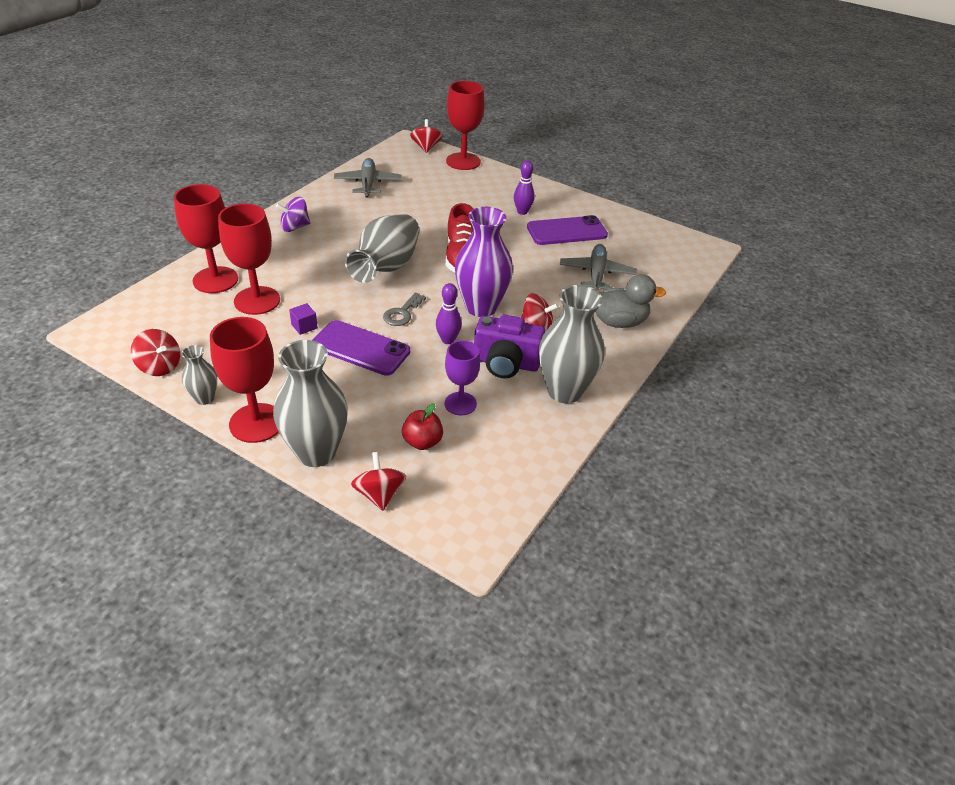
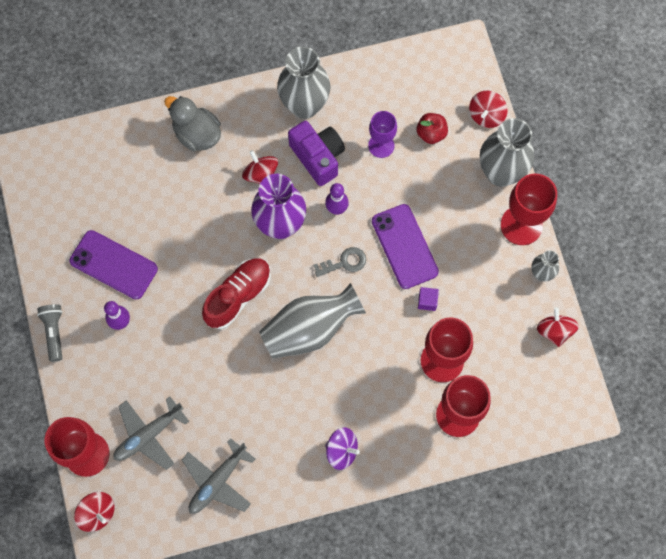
camera: 135 degrees left, 30 degrees up
red spinning top [410,119,443,153] -> red spinning top turned 90 degrees counterclockwise [74,492,115,532]
grey plane [560,244,636,291] -> grey plane moved to [114,396,189,470]
none -> grey flashlight [37,304,63,362]

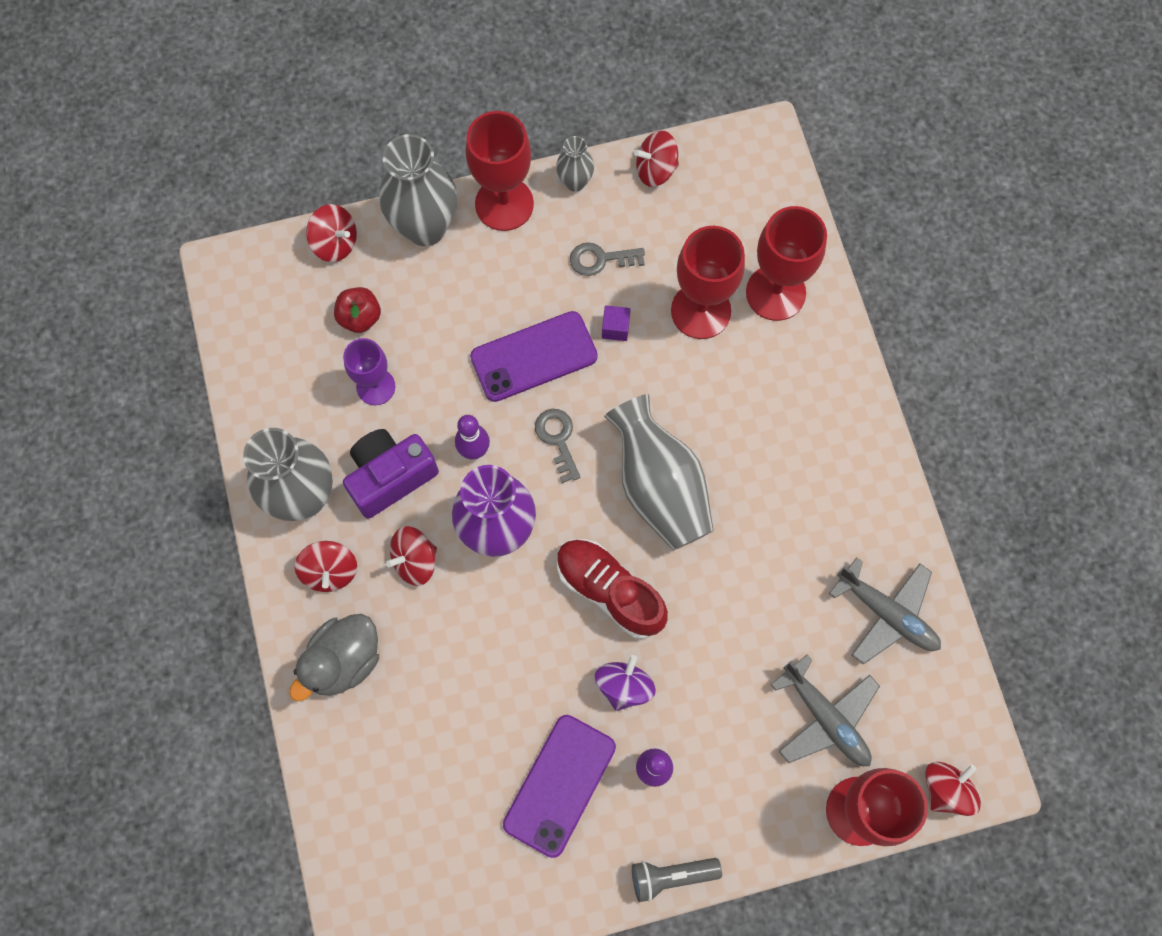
camera: 90 degrees left, 0 degrees up
purple spinning top [325,427,360,470] -> purple spinning top moved to [595,655,656,711]
none -> red spinning top [294,541,357,592]
none -> grey key [570,242,645,276]

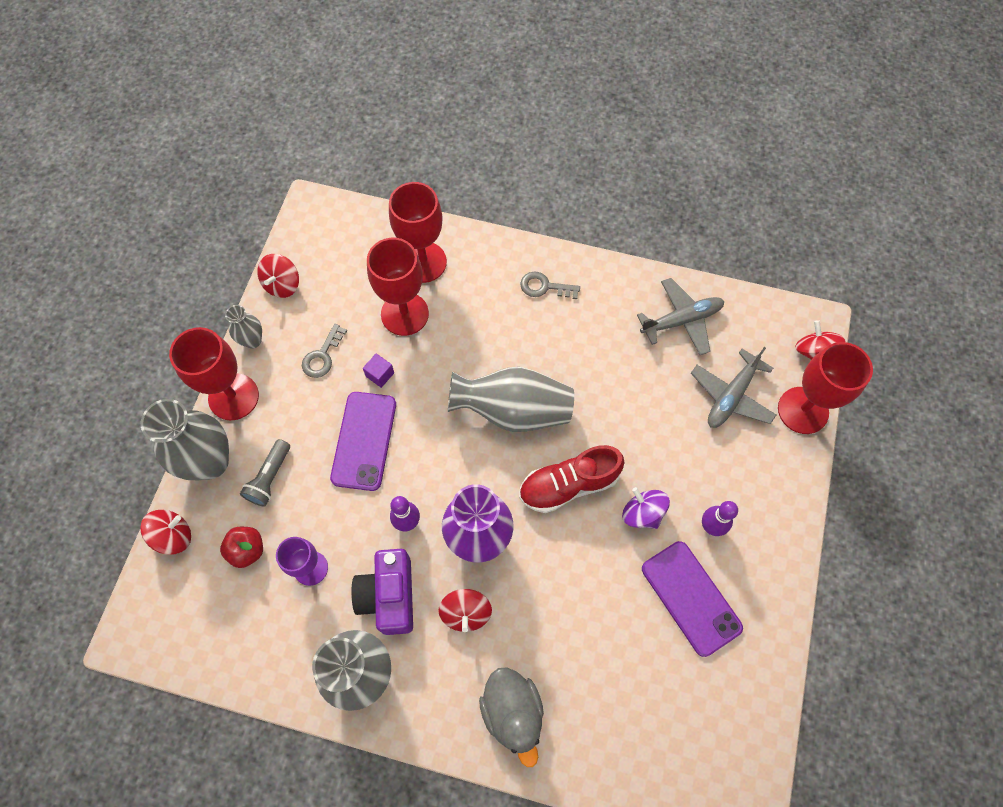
camera: 60 degrees left, 5 degrees down
red spinning top [294,541,357,592] -> none
grey key [535,409,580,483] -> grey key moved to [521,272,580,299]
grey flashlight [632,858,722,902] -> grey flashlight moved to [240,439,290,507]
grey plane [771,654,880,766] -> grey plane turned 135 degrees clockwise [691,347,776,428]

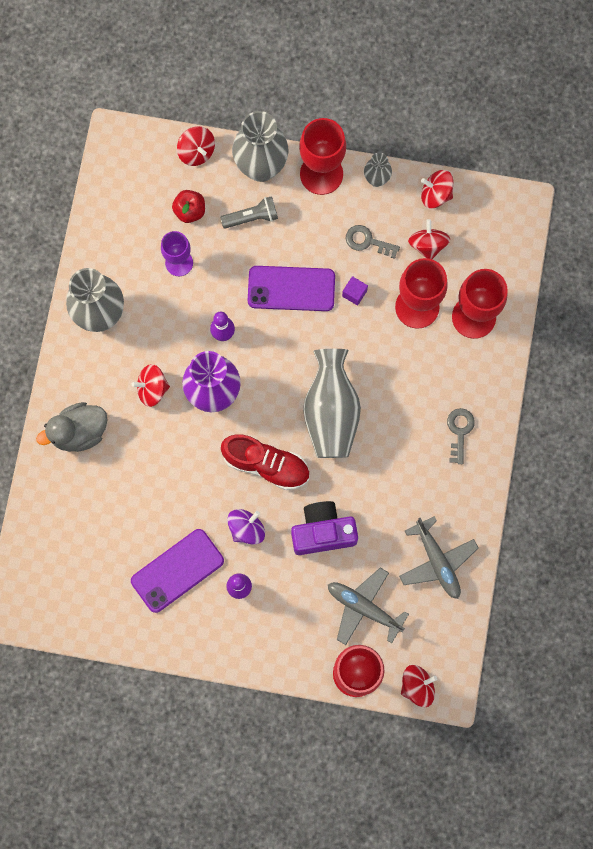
camera: 85 degrees right, 10 degrees up
grey flashlight [240,439,290,507] -> grey flashlight turned 150 degrees clockwise [220,196,278,229]
purple camera [351,549,413,635] -> purple camera moved to [291,501,358,555]
red shoe [519,445,624,513] -> red shoe turned 135 degrees clockwise [221,434,309,490]
none -> red spinning top [408,219,450,259]

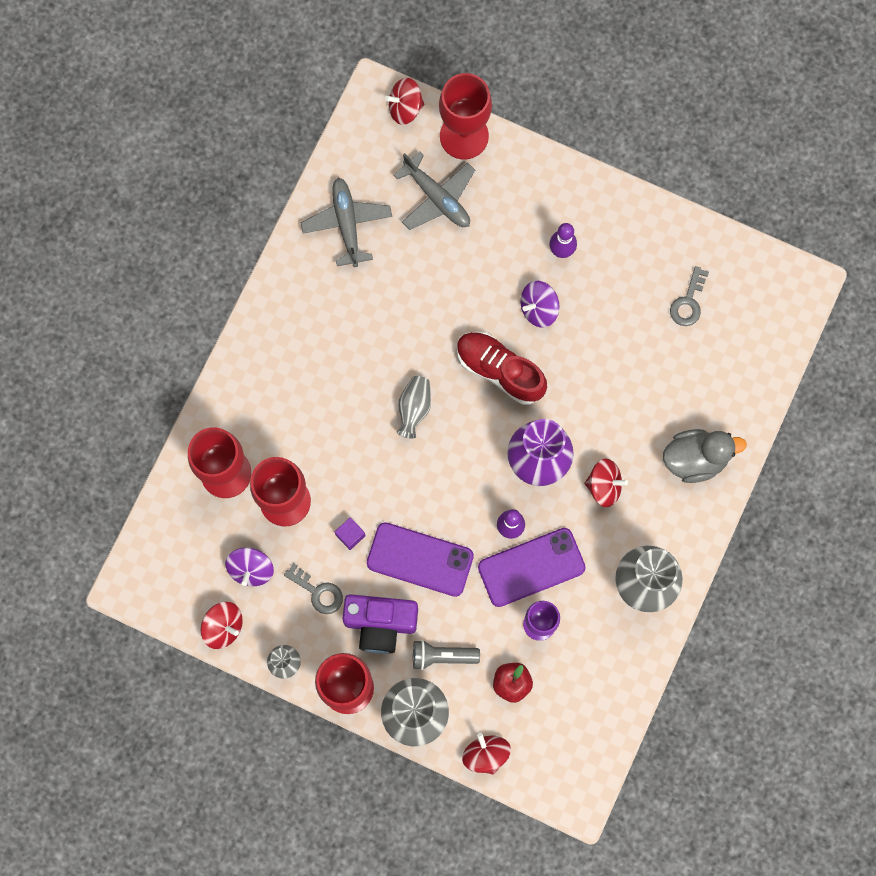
camera: 165 degrees left, 0 degrees up
purple phone [131,529,224,613] -> purple phone moved to [478,528,586,607]
purple camera [291,501,358,555] -> purple camera moved to [343,594,418,654]
grey vase [303,349,361,458] -> grey vase [397,376,431,439], size x0.50
red spinning top [408,219,450,259] -> purple spinning top [225,547,274,586]
grey key [447,408,475,464] -> grey key moved to [670,266,709,326]

